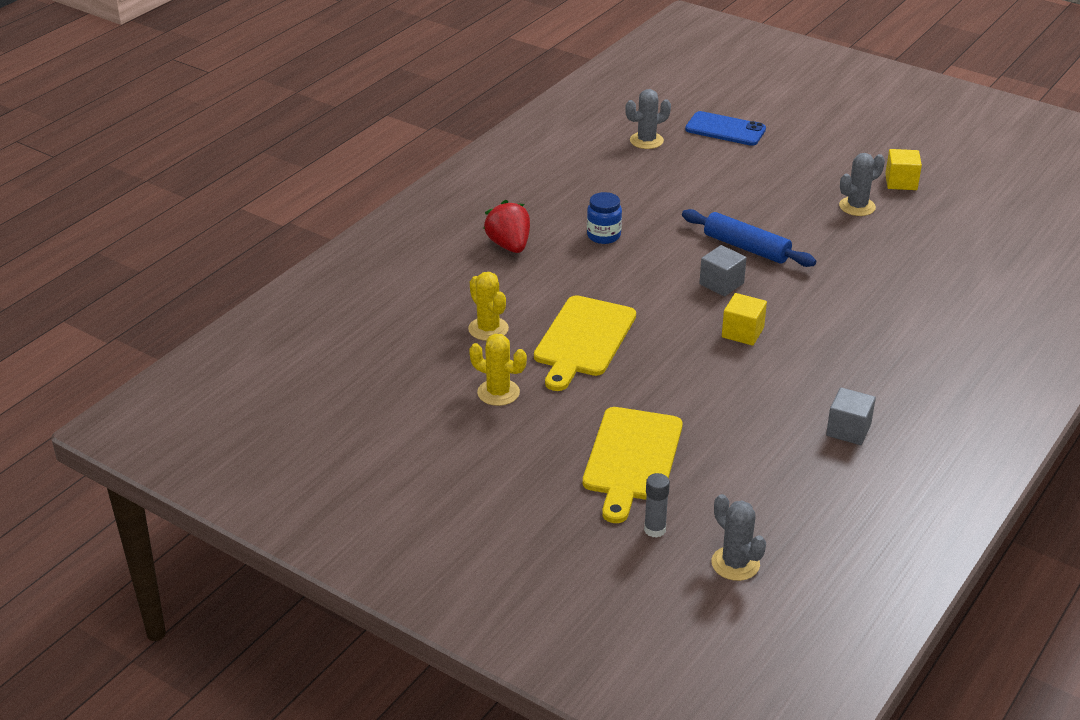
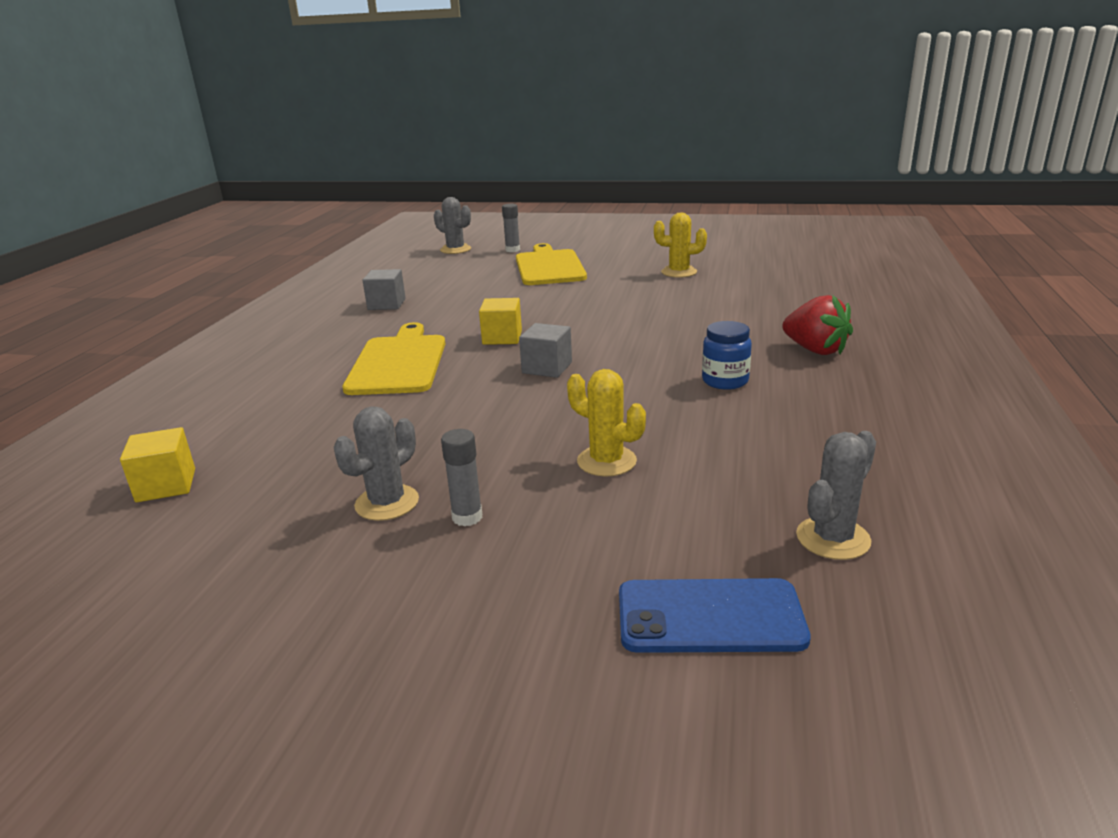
camera: 160 degrees right, 10 degrees down
yellow cactus [468,272,509,341] -> yellow cactus moved to [567,369,646,477]
yellow cutting board [534,295,636,391] -> yellow cutting board moved to [342,322,445,395]
blue rolling pin [682,209,816,267] -> none
yellow cube [885,149,922,190] -> yellow cube moved to [120,427,195,502]
none -> grey glue stick [441,429,483,526]

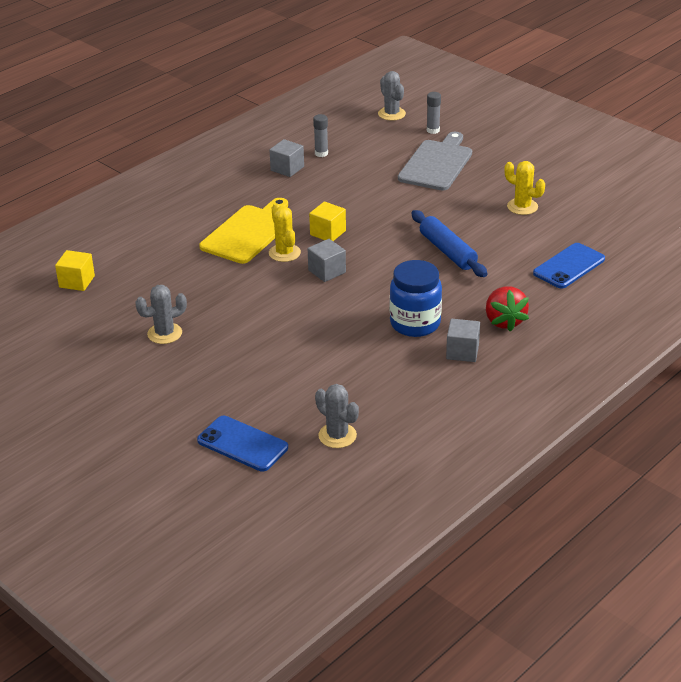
camera: 30 degrees right, 10 degrees up
grey glue stick [441,429,483,526] -> grey glue stick moved to [313,114,328,157]
yellow cutting board [516,243,587,285] -> grey cutting board [398,132,472,191]
yellow cactus [567,369,646,477] -> yellow cactus moved to [269,203,301,262]
blue jar [702,321,752,390] -> blue jar [390,260,442,337], size x1.59
grey cactus [796,431,876,560] -> grey cactus turned 60 degrees clockwise [315,384,359,448]
none -> blue rolling pin [411,210,487,277]
none -> grey cube [446,319,480,362]
none -> blue phone [533,243,605,289]

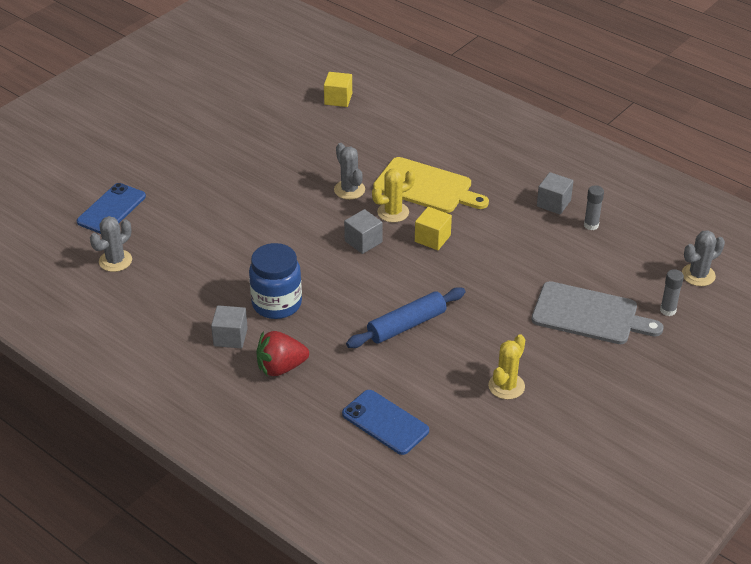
camera: 85 degrees right, 5 degrees up
grey cactus [135,285,187,344] -> grey cactus moved to [334,143,365,200]

